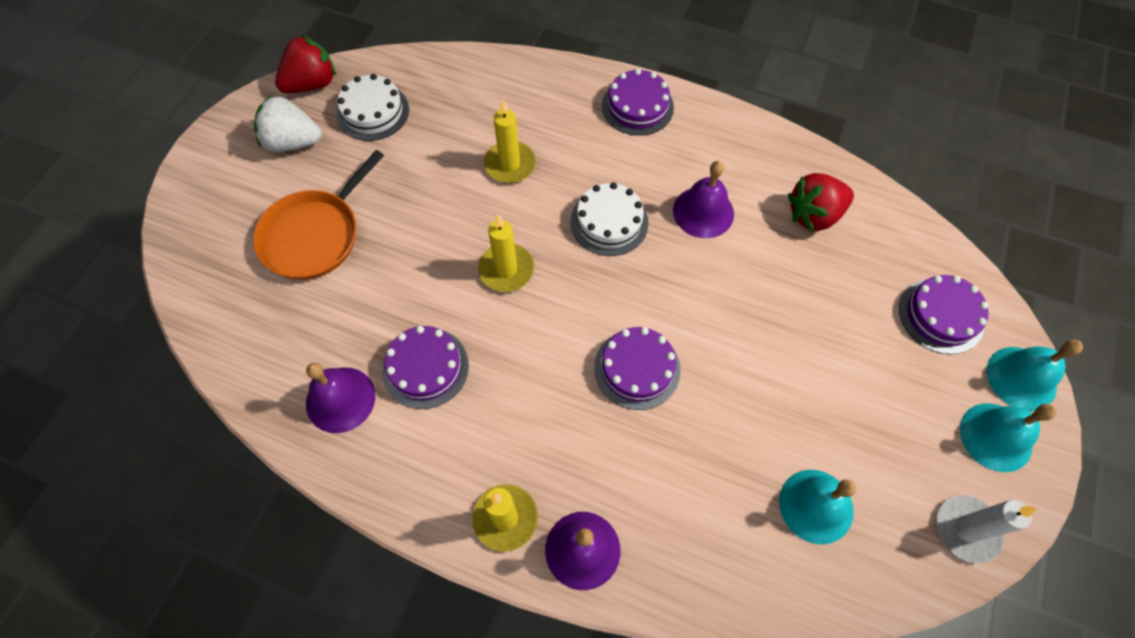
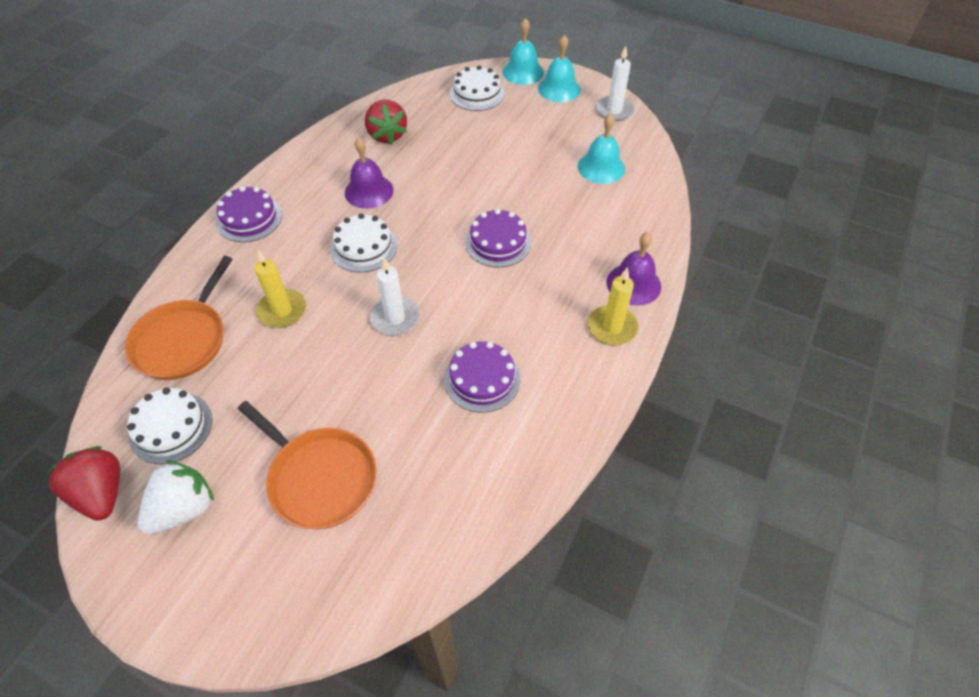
camera: 85 degrees left, 10 degrees down
white strawberry [254,95,322,152] -> white strawberry turned 150 degrees counterclockwise [137,460,214,534]
purple bell [306,363,375,433] -> none
yellow candle [478,214,534,292] -> white candle [370,258,420,336]
purple cake [899,275,989,354] -> white cake [450,66,504,111]
none -> orange pan [125,256,233,380]

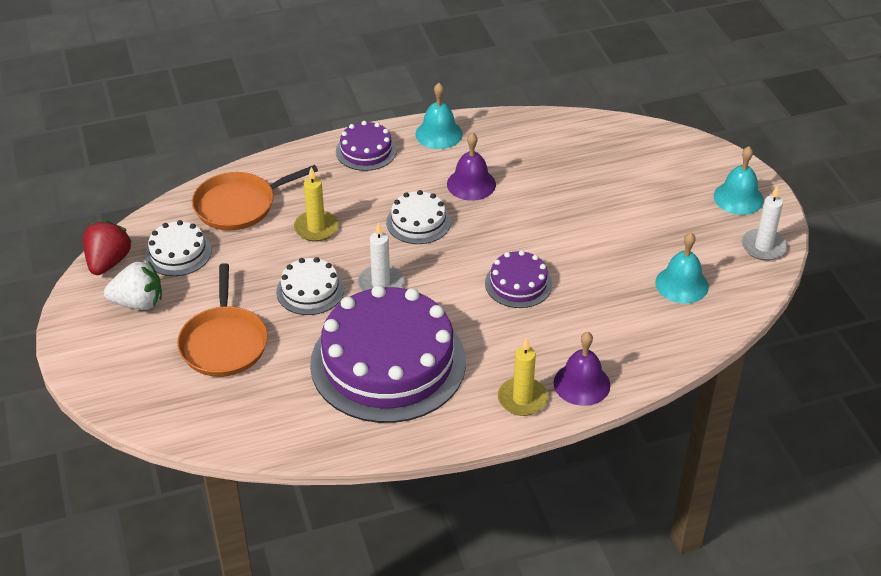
camera: 45 degrees right, 10 degrees down
red strawberry [365,100,407,145] -> none
purple cake [444,342,520,413] -> purple cake [310,285,466,423], size x2.18
white cake [450,66,504,111] -> white cake moved to [276,257,344,315]
turquoise bell [502,18,544,85] -> turquoise bell moved to [415,83,463,149]

